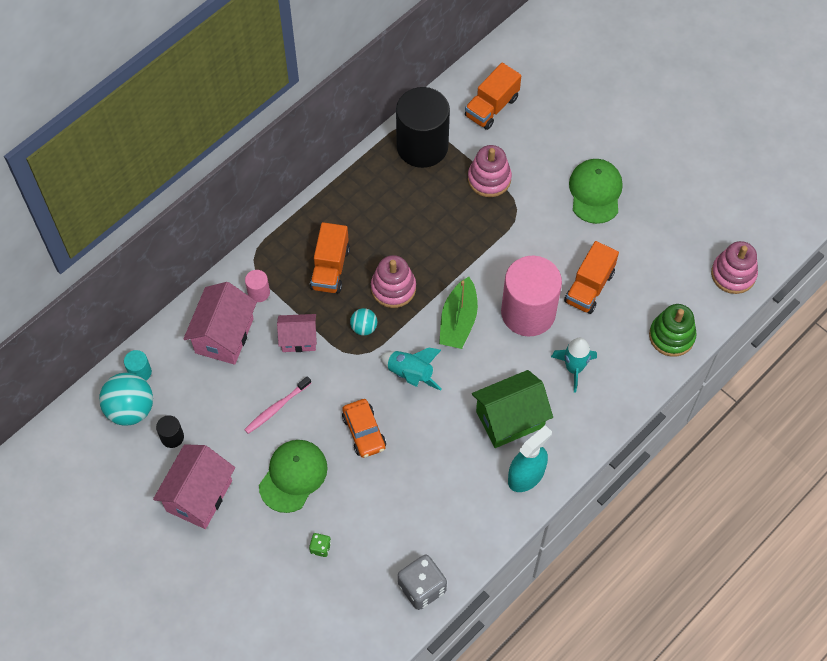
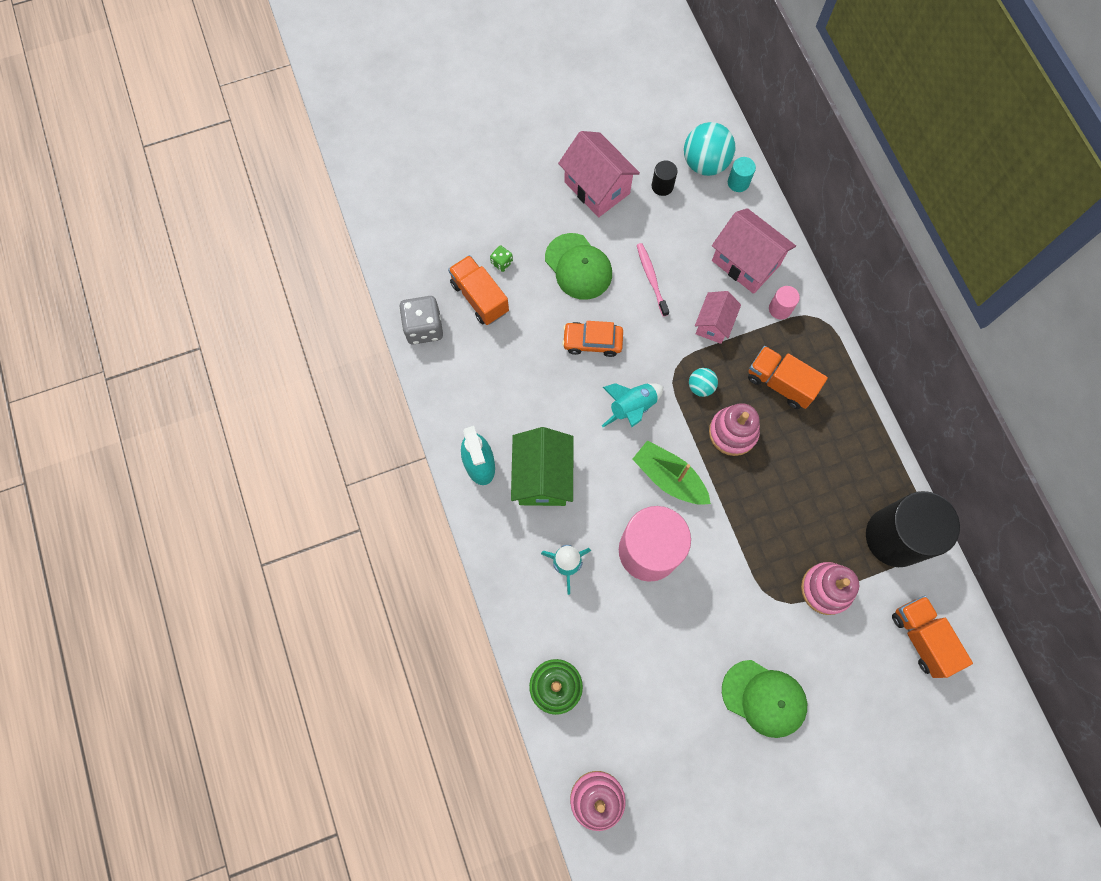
camera: 115 degrees right, 10 degrees up
orange truck [564,241,619,314] -> orange truck moved to [448,255,509,325]

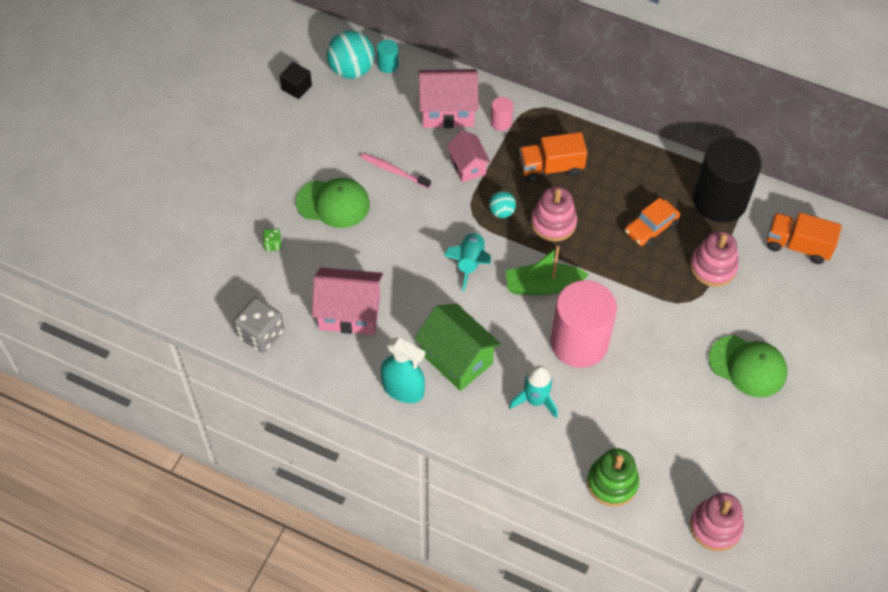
camera: 45 degrees left, 15 degrees down
orange truck [448,255,509,325] -> none
pink house [558,131,640,217] -> pink house moved to [312,267,383,335]
orange car [562,321,623,357] -> orange car moved to [625,198,680,247]
black cylinder [652,160,678,196] -> none
green cap [722,660,807,738] -> green cap turned 45 degrees clockwise [709,335,787,397]
none -> black cube [280,62,312,99]

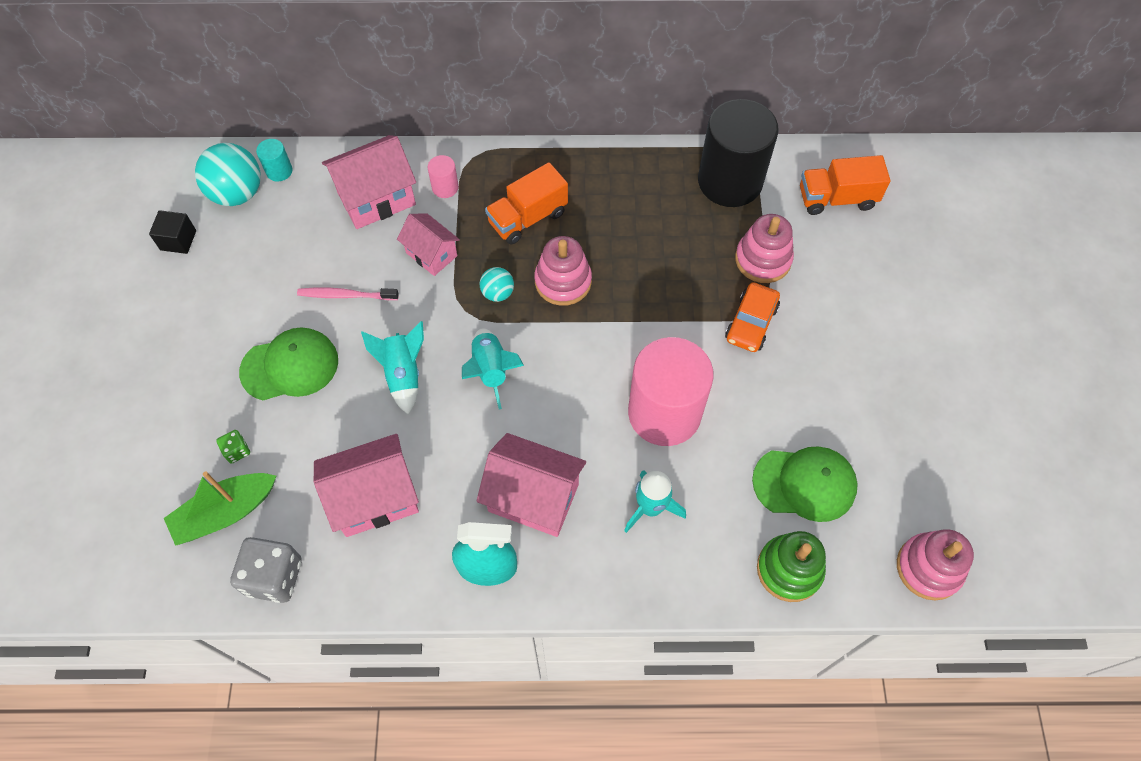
camera: 25 degrees left, 5 degrees up
green house [414,303,501,391] -> pink house [476,433,586,537]
green boat [505,246,589,295] -> green boat moved to [164,472,276,546]
orange car [625,198,680,247] -> orange car moved to [725,283,780,352]
green cap [709,335,787,397] -> green cap moved to [752,447,858,522]
none -> turquoise rocket [361,321,424,415]

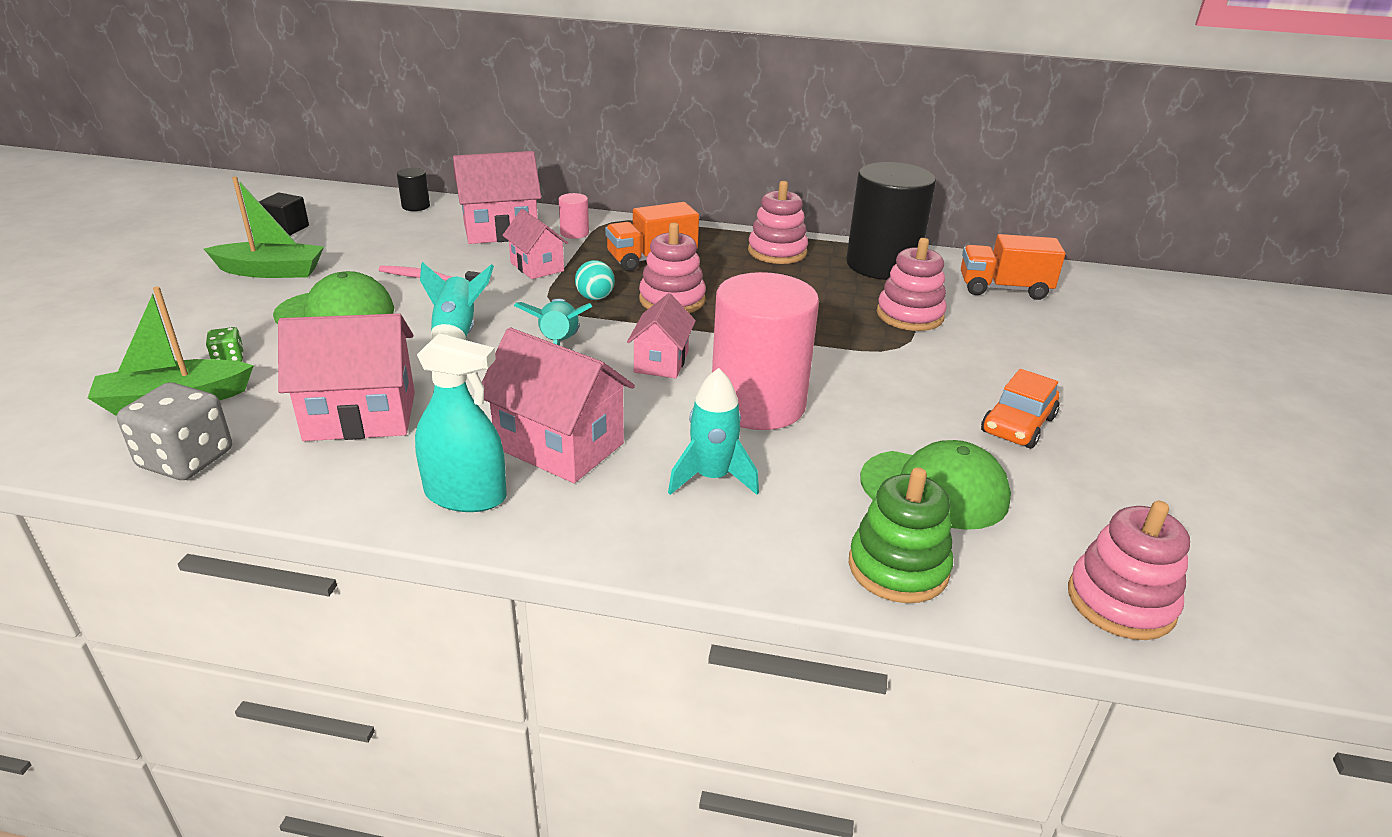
camera: 10 degrees right, 30 degrees down
turquoise ball [195,143,261,206] -> none
turquoise cylinder [256,139,293,182] -> black cylinder [397,168,430,211]
orange car [725,283,780,352] -> orange car moved to [981,369,1059,449]
none -> green boat [204,176,324,278]
none -> pink house [627,293,696,379]
none -> pink stacking toy [748,181,808,264]

